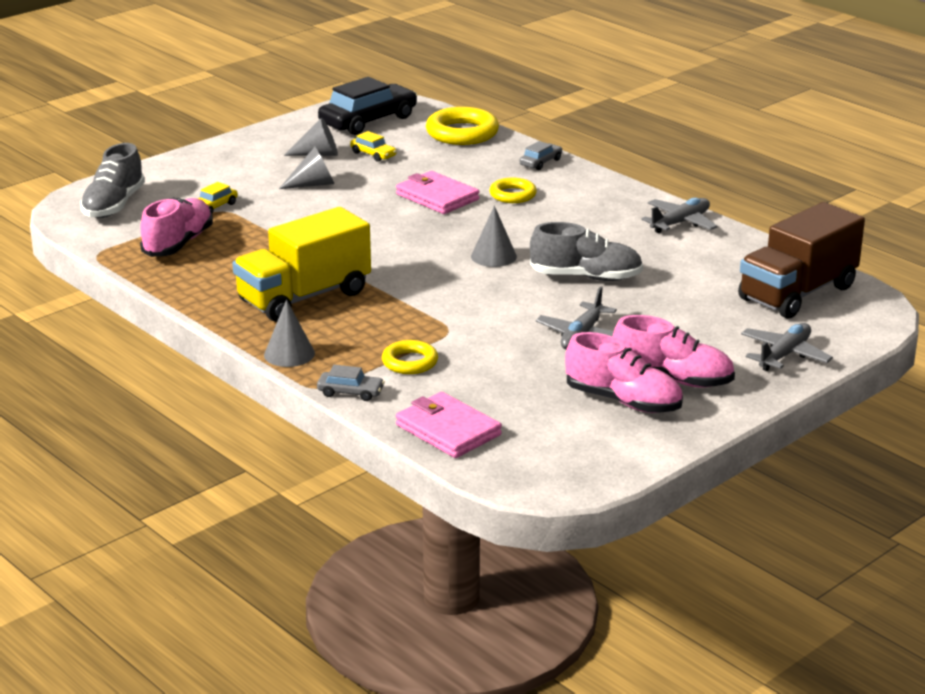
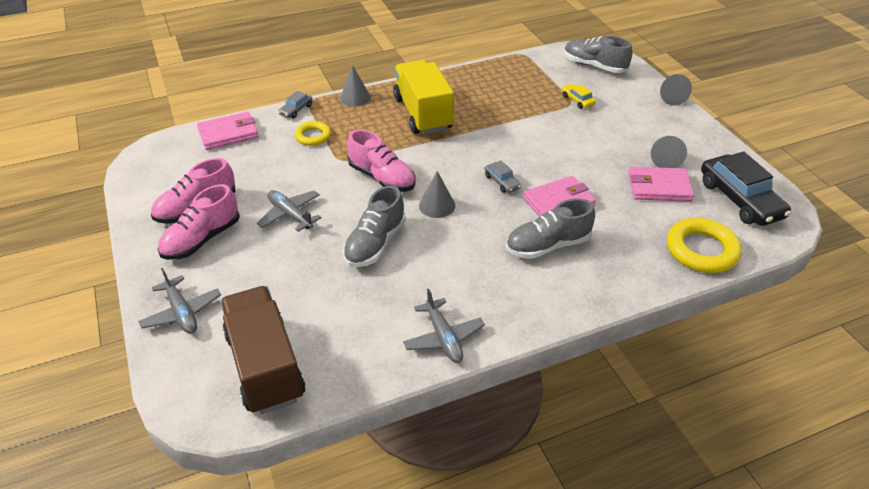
camera: 110 degrees right, 15 degrees up
pink shoe [140,197,213,257] -> pink shoe moved to [347,129,416,192]
grey cone [279,147,334,189] -> grey cone moved to [660,74,692,106]
yellow car [350,131,397,162] -> pink wallet [628,167,694,202]
yellow ring [490,178,537,203] -> grey shoe [506,198,595,259]
grey car [519,141,562,170] -> grey car moved to [484,160,521,193]

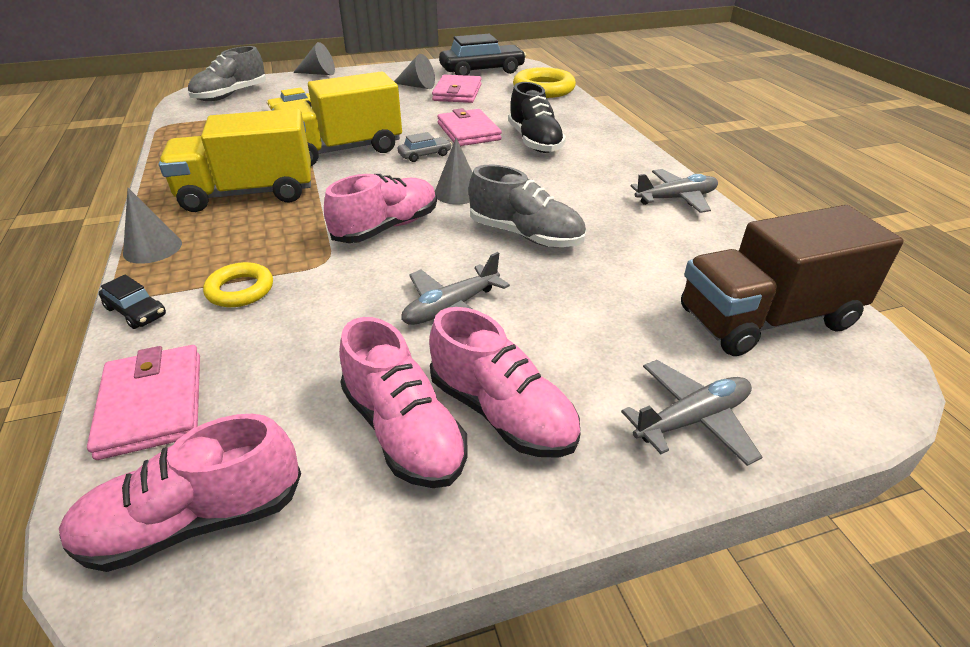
camera: 85 degrees left, 5 degrees down
grey car [278,91,313,119] -> black car [99,275,166,329]
grey shoe [506,198,595,259] -> black shoe [508,82,566,153]
none -> pink shoe [59,414,301,572]
none -> yellow truck [272,71,402,166]

